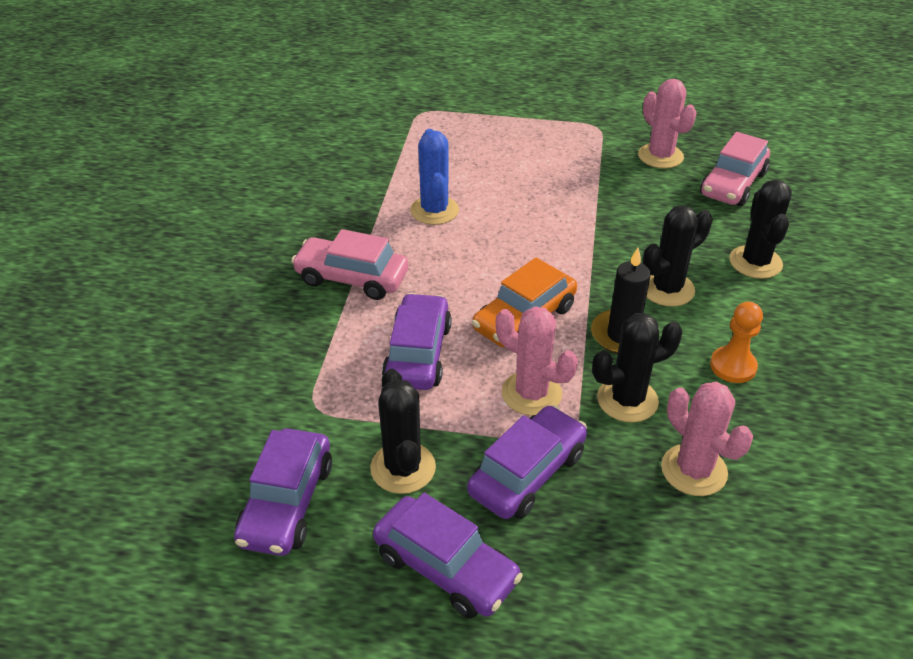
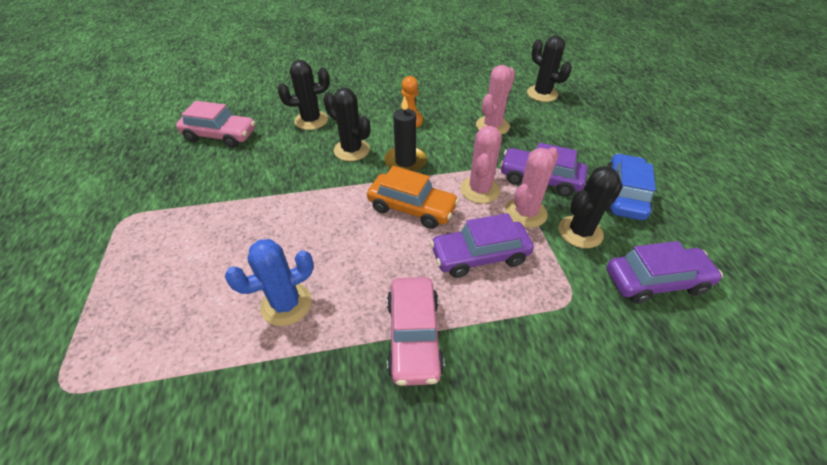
camera: 110 degrees left, 5 degrees up
purple car [373,493,523,618] -> blue car [606,153,656,220]
black cactus [592,313,683,423] -> black cactus moved to [527,35,572,102]
pink cactus [638,79,697,169] -> pink cactus moved to [505,147,559,228]

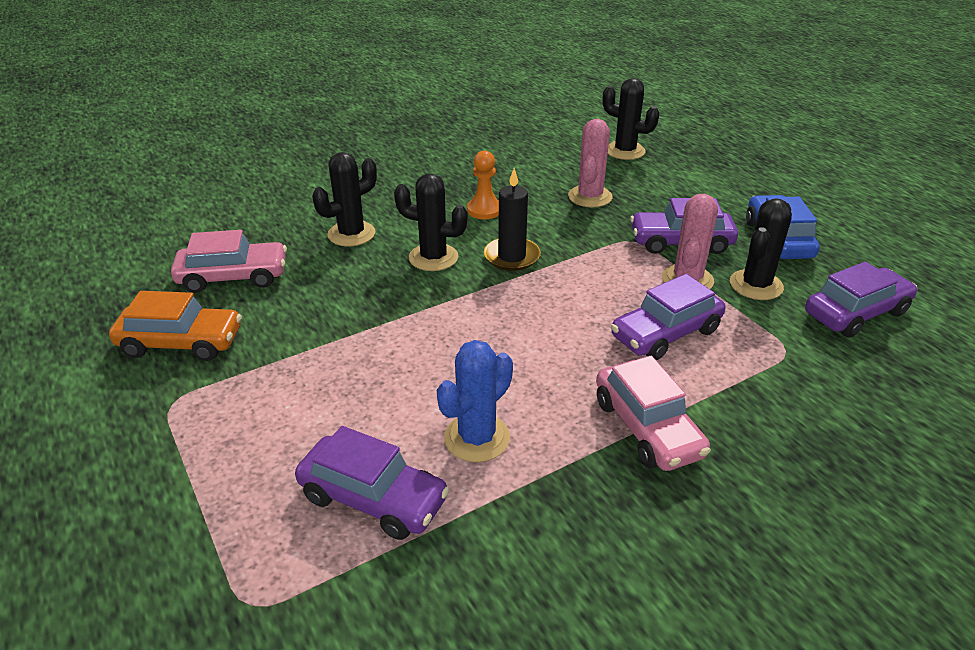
camera: 20 degrees left, 10 degrees down
orange car [367,166,459,229] -> orange car moved to [109,291,242,361]
pink cactus [460,126,502,204] -> none
none -> purple car [295,426,450,540]

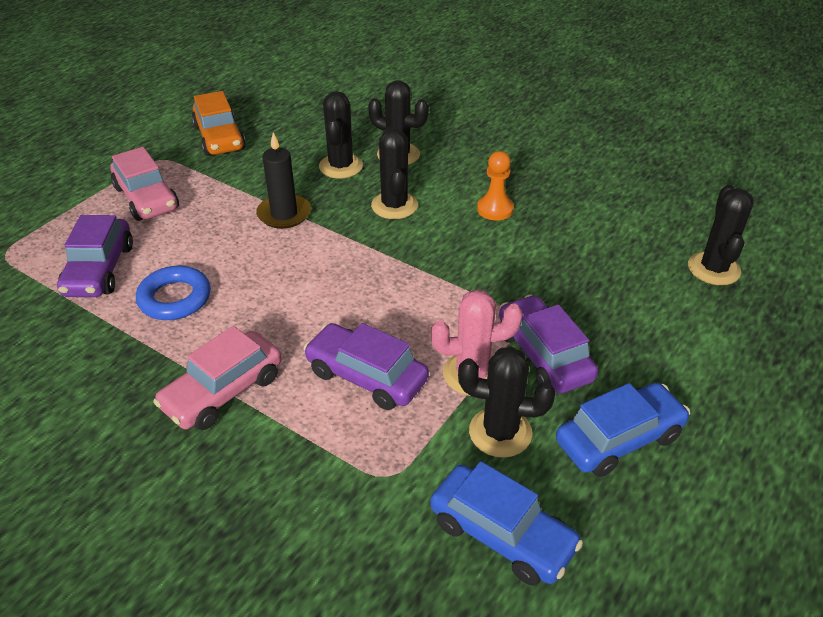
camera: 65 degrees right, 5 degrees up
pink car [171,230,287,293] -> pink car moved to [111,147,179,221]
blue cactus [437,340,513,462] -> blue ring [136,266,211,320]
black candle [484,168,541,271] -> black candle moved to [256,132,311,229]
pink cactus [568,119,613,207] -> none
purple car [805,262,918,338] -> blue car [430,461,583,586]
none -> black cactus [319,91,363,179]

